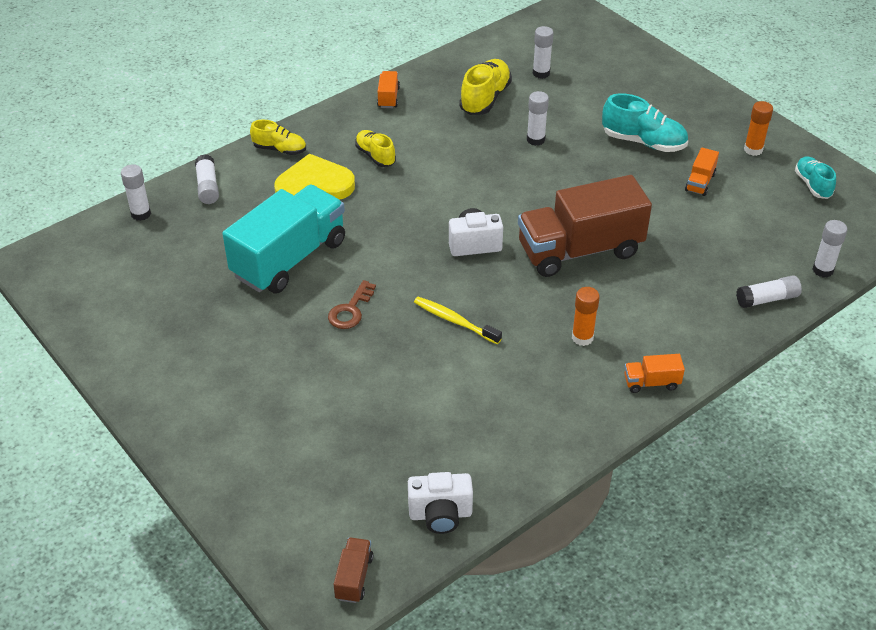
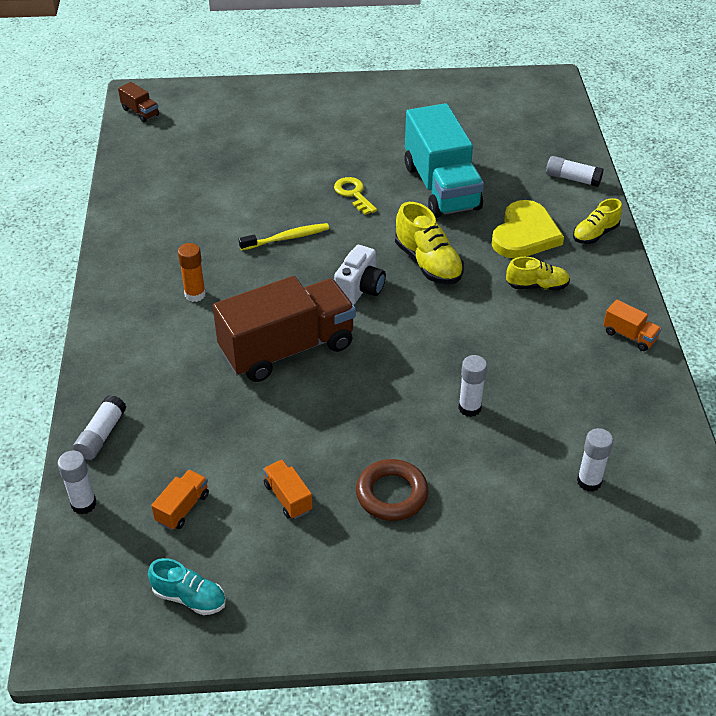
camera: 125 degrees right, 0 degrees up
white glue stick [121,164,151,221] -> none
brown key [328,280,376,329] -> yellow key [334,177,377,215]
white camera [408,472,473,534] -> none
yellow shoe [459,59,512,115] -> yellow shoe moved to [395,202,464,285]
brown truck [518,175,652,277] -> brown truck turned 45 degrees clockwise [213,276,356,382]
turquoise shoe [602,93,688,152] -> brown ring [356,459,429,521]
orange truck [624,354,685,393] -> orange truck moved to [151,470,209,530]
orange glue stick [744,101,773,156] -> none

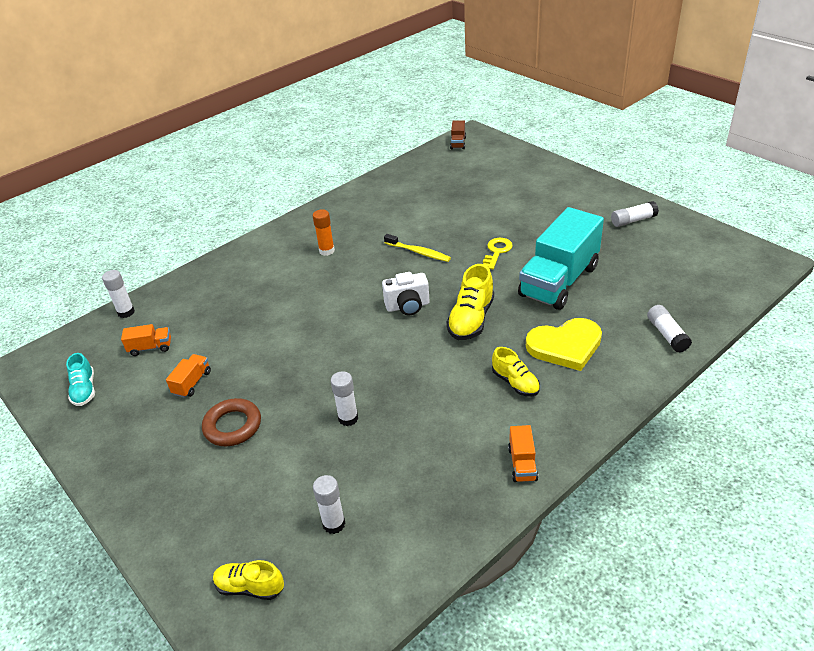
camera: 55 degrees right, 5 degrees down
white glue stick [73,395,126,460] -> white glue stick moved to [611,201,659,227]
brown truck [213,276,356,382] -> none
yellow shoe [573,198,622,244] -> yellow shoe moved to [213,560,284,600]

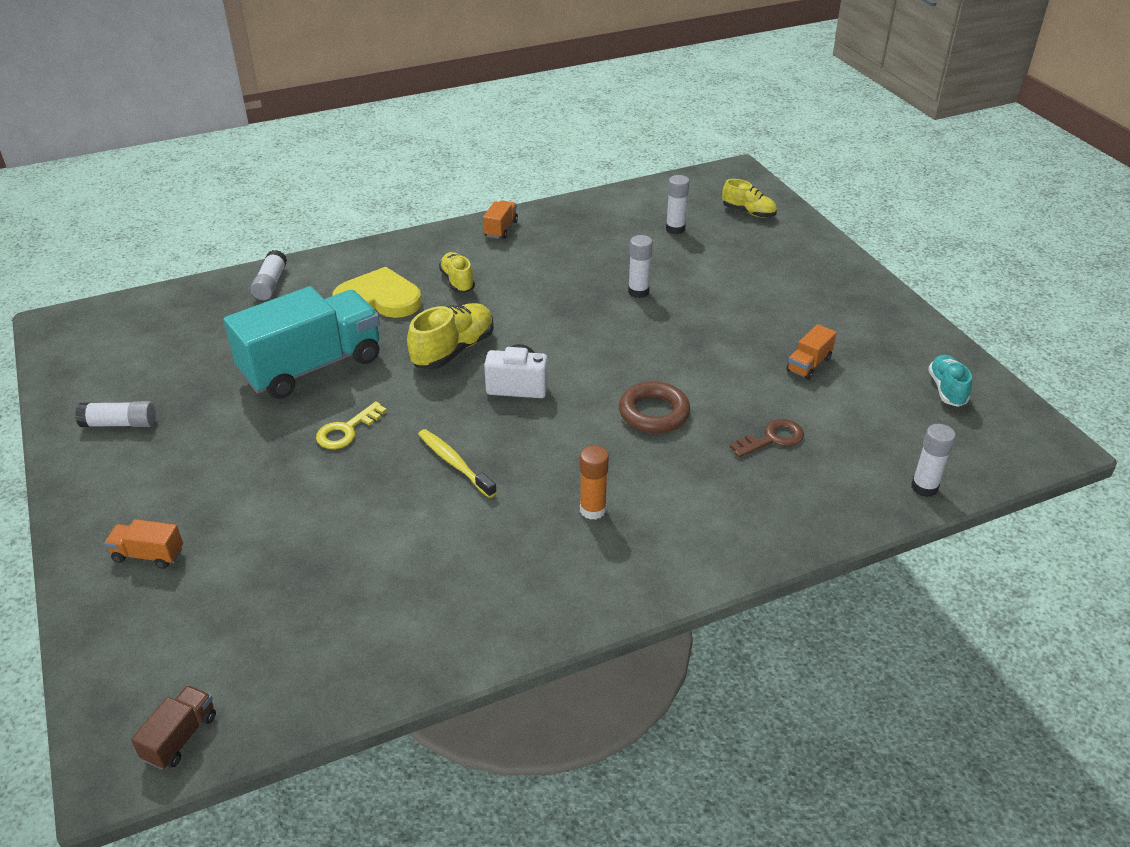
camera: 165 degrees left, 0 degrees up
orange truck [121,324,171,356] -> orange truck moved to [104,519,183,569]
brown ring [202,398,261,446] -> brown ring moved to [619,381,690,433]
none -> brown key [730,419,804,458]

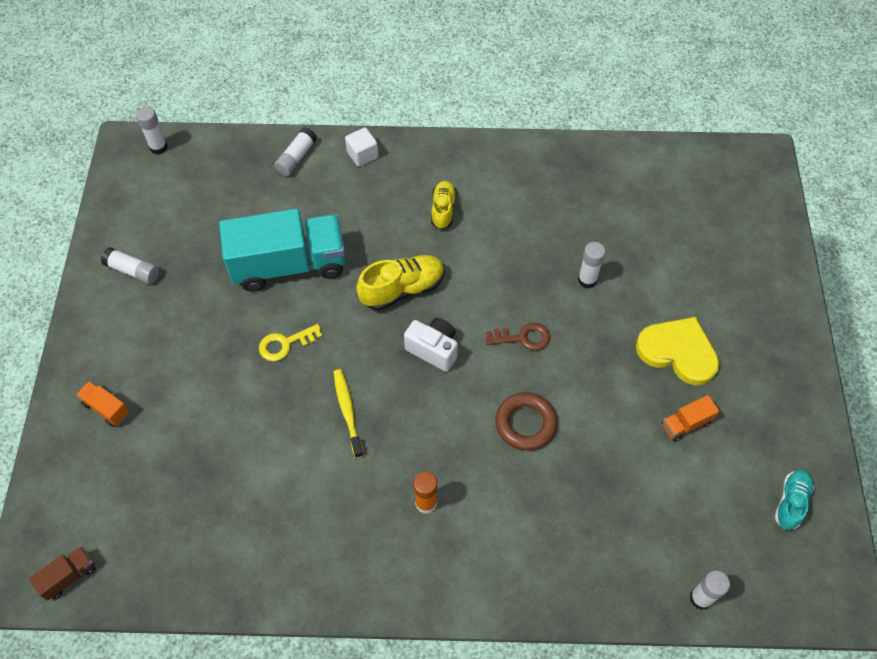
camera: 25 degrees right, 20 degrees up
yellow heart [332,267,422,318] -> yellow heart moved to [636,317,719,385]
orange truck [483,200,518,239] -> none
white glue stick [666,175,690,234] -> white glue stick moved to [136,106,168,155]
yellow shoe [722,179,777,218] -> none
brown key [730,419,804,458] -> brown key moved to [486,323,550,350]
none -> white cube [345,127,378,167]

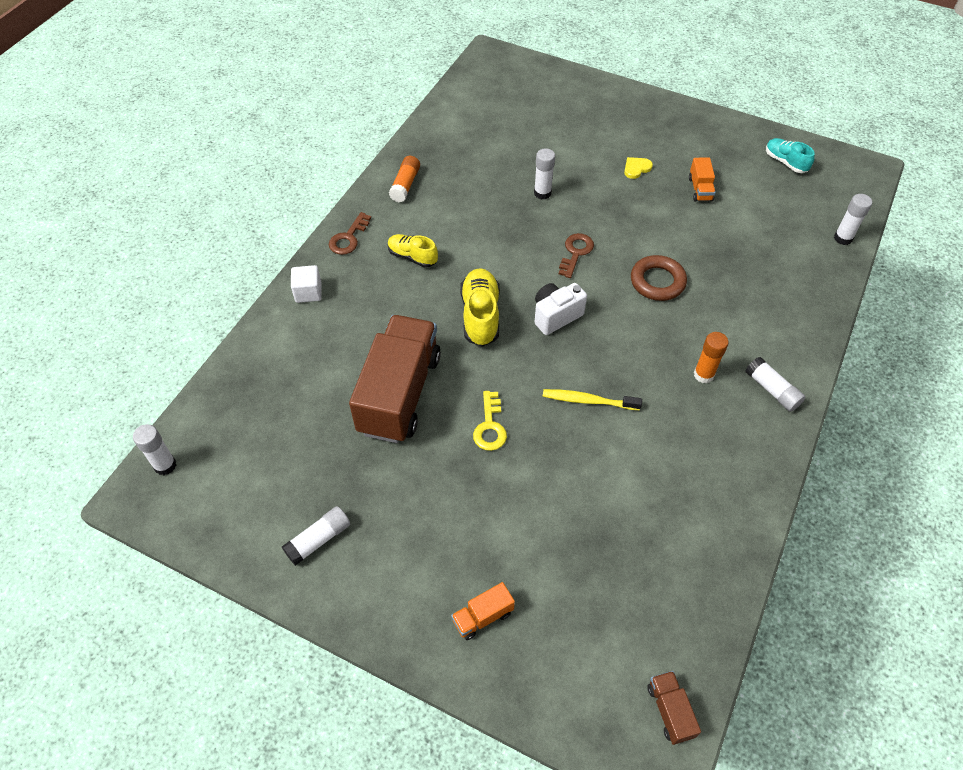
camera: 65 degrees left, 5 degrees down
turquoise truck [219,209,345,291] -> brown truck [349,315,441,443]
white glue stick [274,127,317,176] -> white glue stick moved to [745,357,805,412]
yellow heart [636,317,719,385] -> yellow heart [624,157,653,179], size x0.45
none -> brown key [329,212,371,255]
none -> orange glue stick [389,156,420,202]

